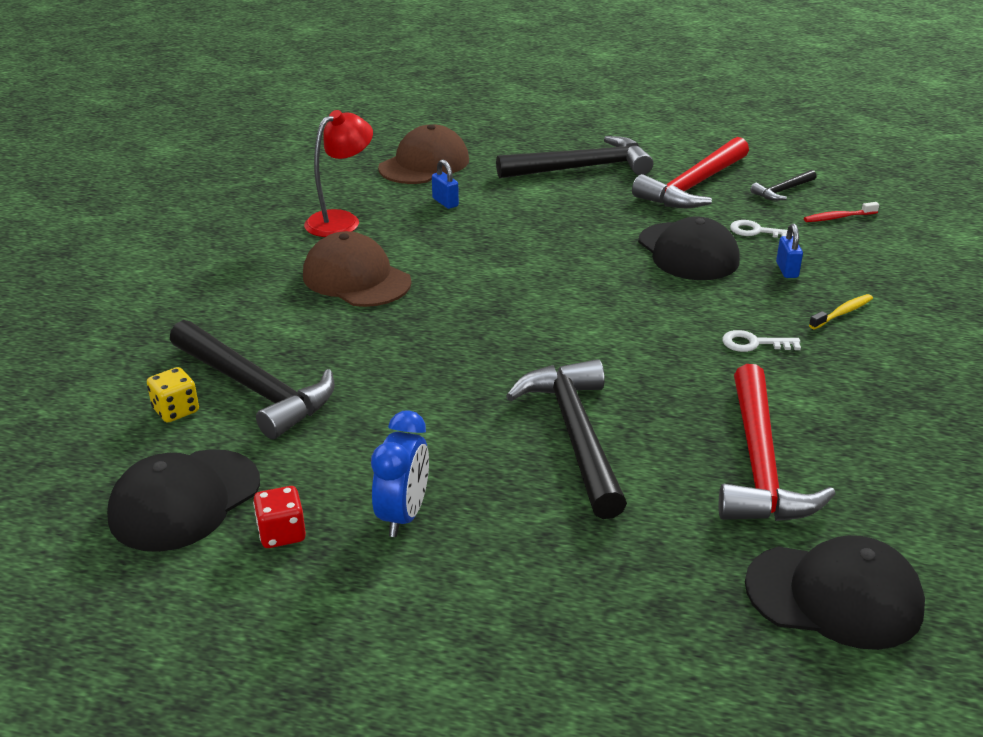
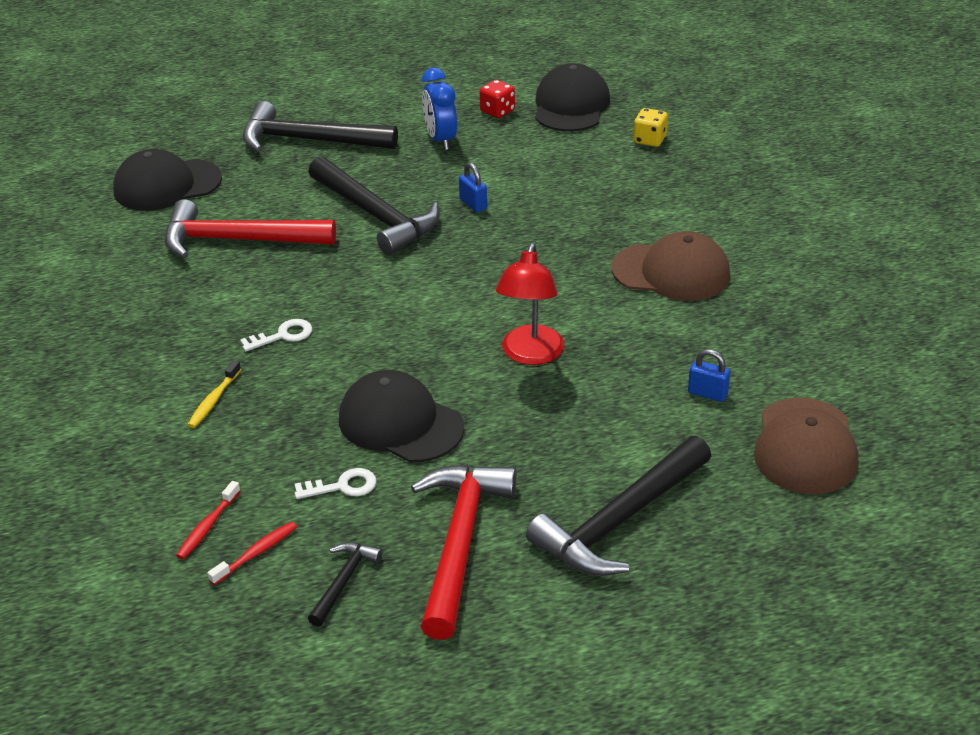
camera: 150 degrees right, 5 degrees up
black hammer [170,320,335,439] -> black hammer moved to [243,101,398,152]
red lamp [304,110,373,237] -> red lamp moved to [496,243,564,365]
red hammer [719,364,836,521] -> red hammer turned 60 degrees counterclockwise [165,199,336,258]
blue padlock [776,224,803,278] -> blue padlock moved to [459,162,487,212]
none -> red toothbrush [176,481,241,559]

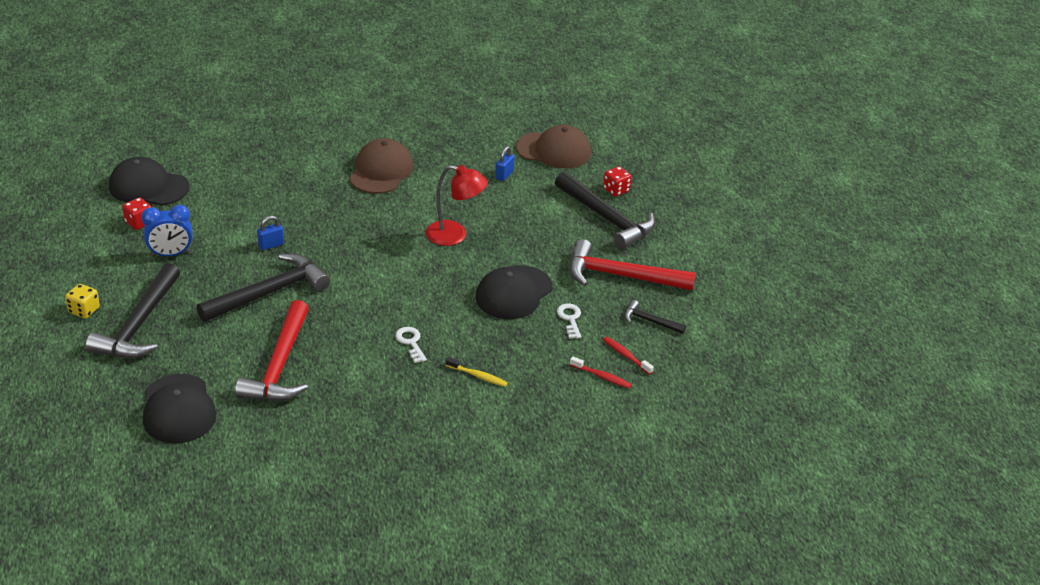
camera: 90 degrees left, 0 degrees up
yellow dice [634,108,668,147] -> yellow dice moved to [65,284,100,319]
none -> red dice [603,166,632,197]

